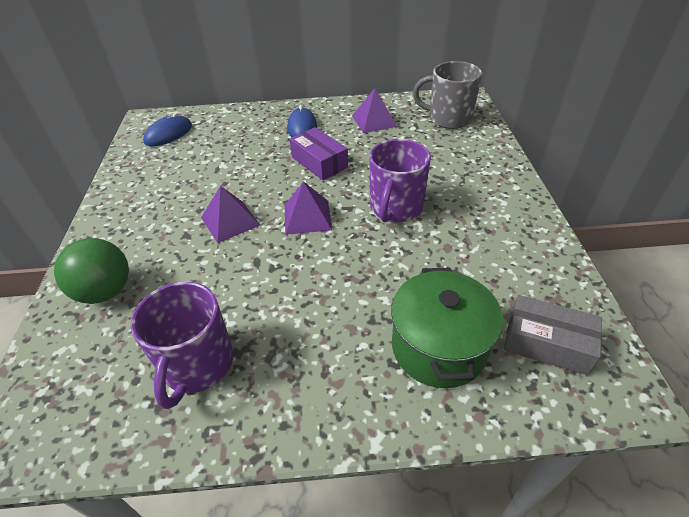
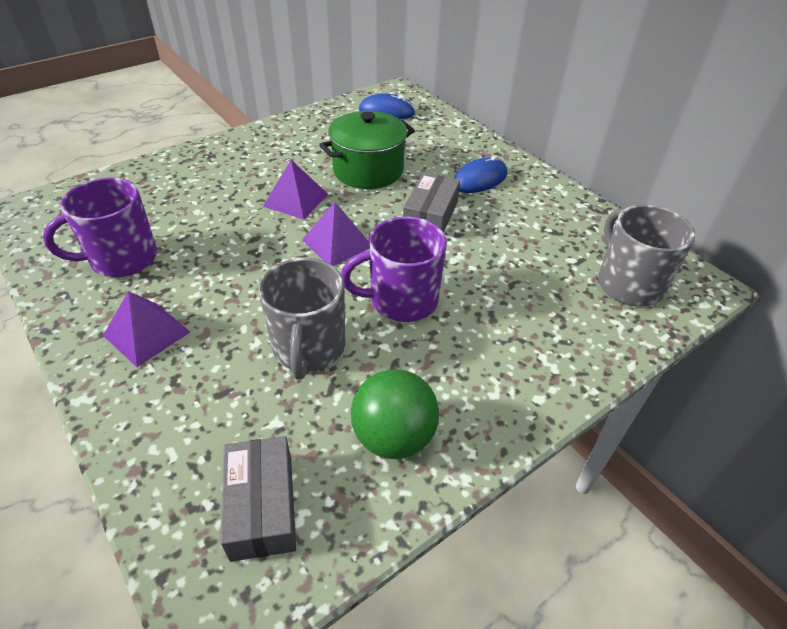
camera: 55 degrees right, 0 degrees up
green ball [54,238,129,304] -> green ball moved to [351,369,439,459]
purple box [290,127,348,180] -> grey box [403,172,460,233]
purple pyramid [352,88,397,133] -> purple pyramid moved to [103,291,190,367]
green pot [391,268,503,388] -> green pot moved to [319,111,415,189]
none -> grey mug [258,258,346,380]

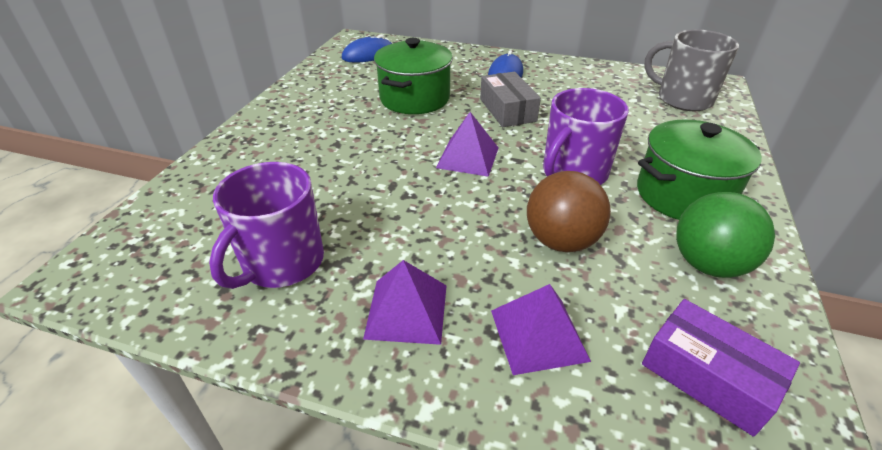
camera: 35 degrees left, 5 degrees down
grey box [221,436,296,562] -> purple box [642,299,800,437]
grey mug [258,258,346,380] -> brown ball [527,171,611,252]
purple pyramid [263,160,328,220] -> purple pyramid moved to [491,284,591,375]
none -> green pot [637,120,762,220]

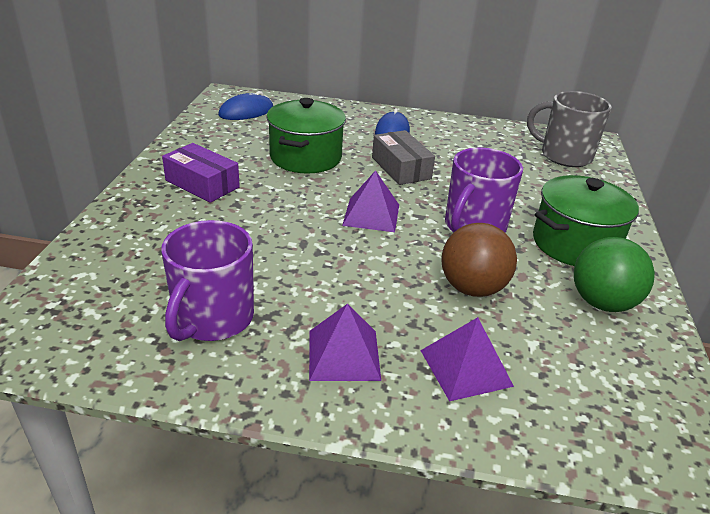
camera: 10 degrees left, 5 degrees down
purple box [642,299,800,437] -> purple box moved to [162,143,240,203]

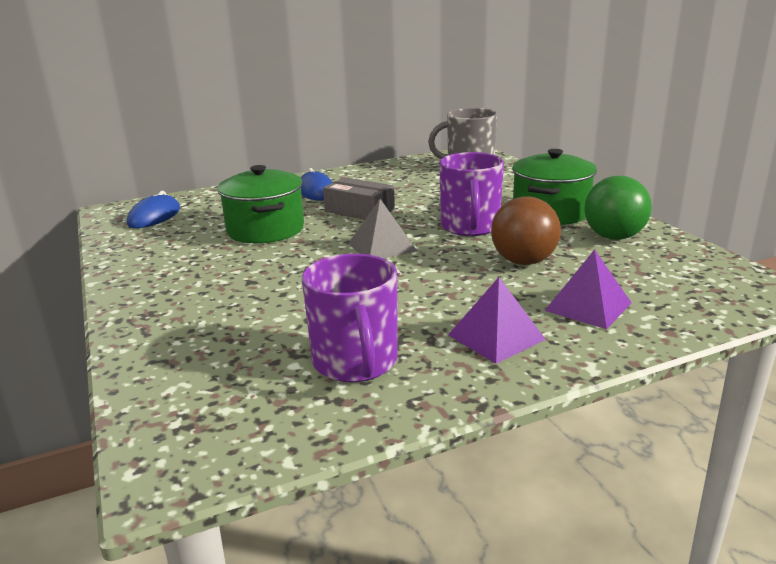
camera: 30 degrees left, 10 degrees down
purple box [162,143,240,203] -> none
purple pyramid [342,170,399,232] -> grey pyramid [348,199,417,259]

